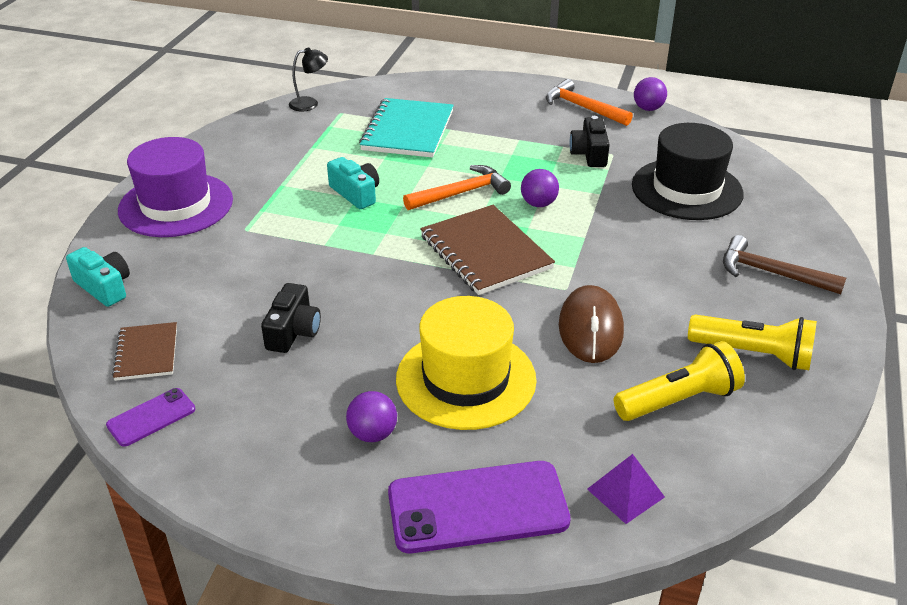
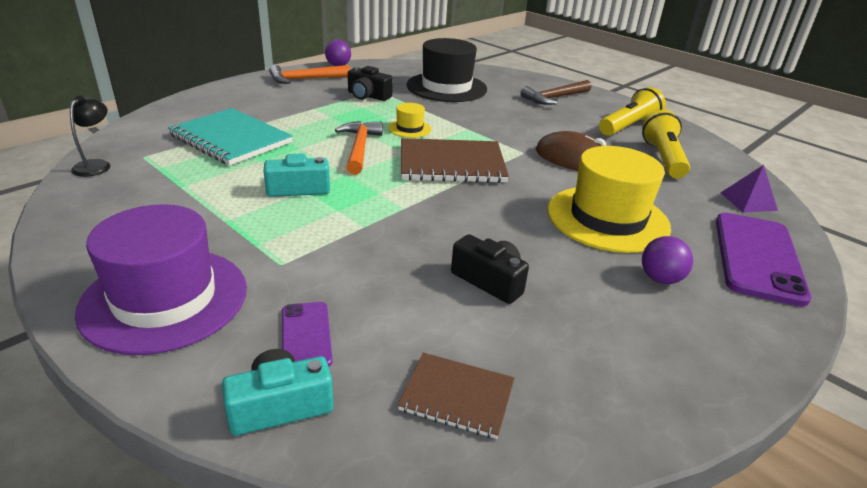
camera: 65 degrees left, 5 degrees down
purple phone [106,388,195,447] -> purple phone moved to [282,302,333,367]
purple ball [521,169,559,207] -> yellow hat [388,103,432,138]

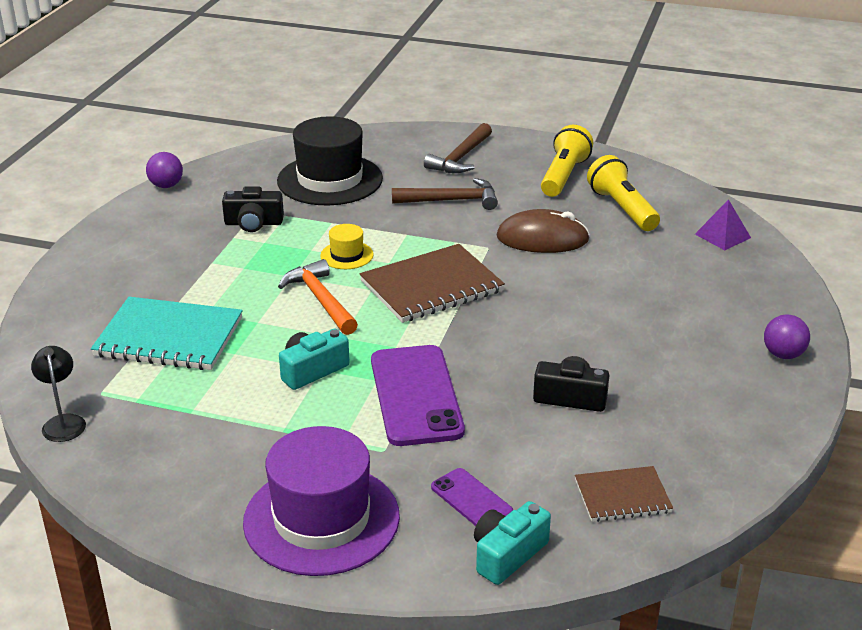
camera: 25 degrees left, 0 degrees up
orange hammer [269,65,350,84] -> none
yellow hat [547,146,671,253] -> none
purple ball [642,236,693,284] -> purple ball moved to [764,314,810,359]
purple phone [716,213,811,307] -> purple phone moved to [371,345,465,446]
none -> brown hammer [392,178,498,210]

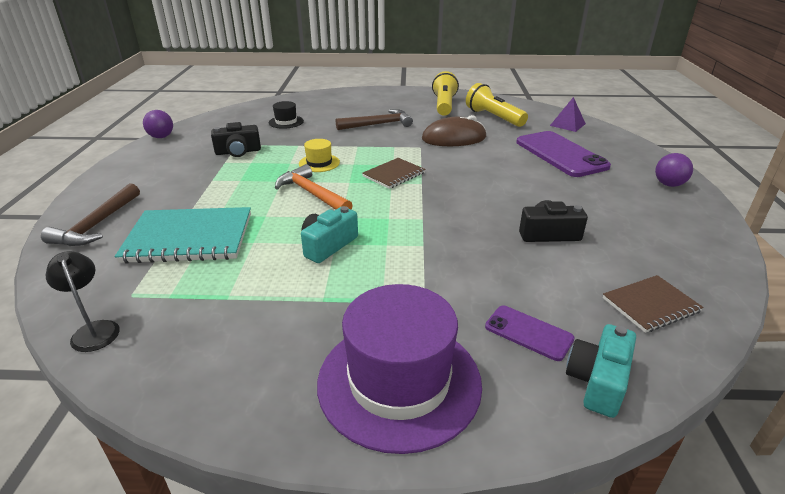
camera: 15 degrees left, 0 degrees up
black hat [277,116,383,205] -> black hat [269,101,304,129], size x0.45
brown notebook [360,244,505,323] -> brown notebook [362,158,426,189], size x0.57
purple phone [371,345,465,446] -> purple phone moved to [516,131,611,177]
brown hammer [424,123,492,173] -> brown hammer moved to [41,183,140,246]

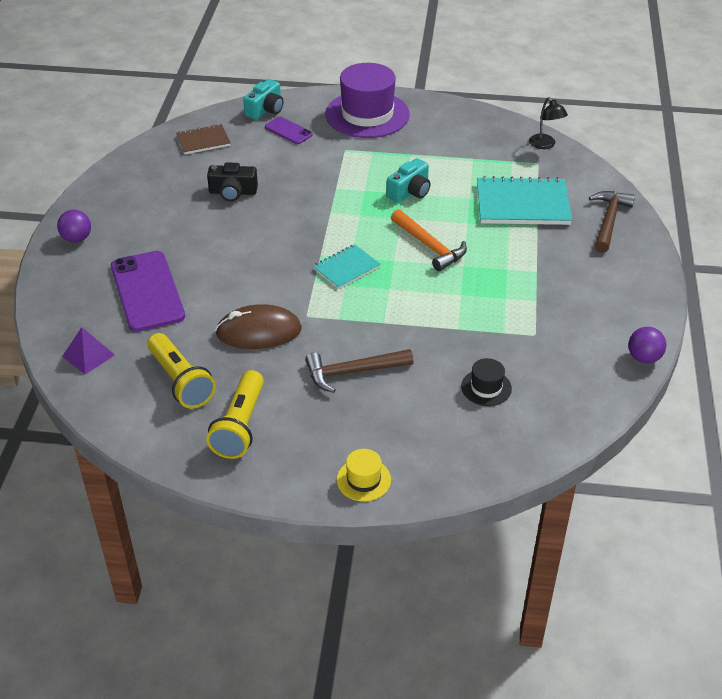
camera: 175 degrees left, 10 degrees up
black camera [211,122,261,157] -> none
yellow hat [299,139,340,172] -> yellow hat moved to [337,449,391,502]
brown notebook [362,158,426,189] -> turquoise notebook [313,244,381,289]

